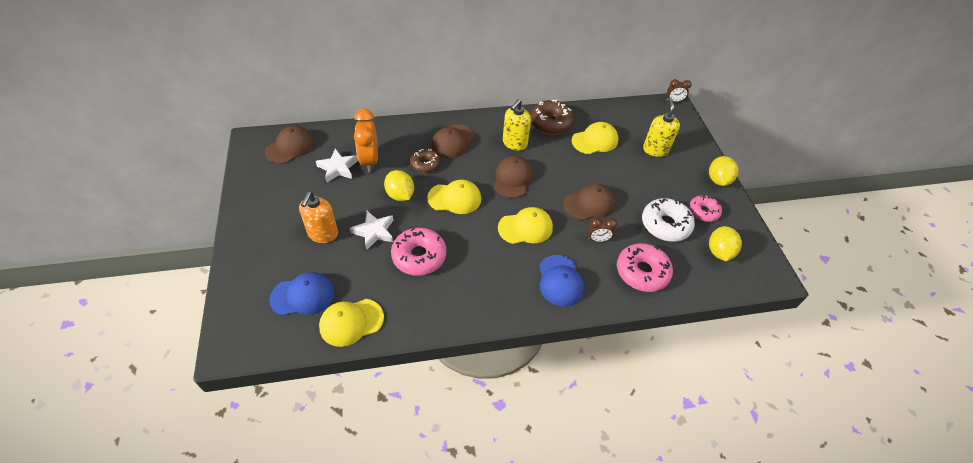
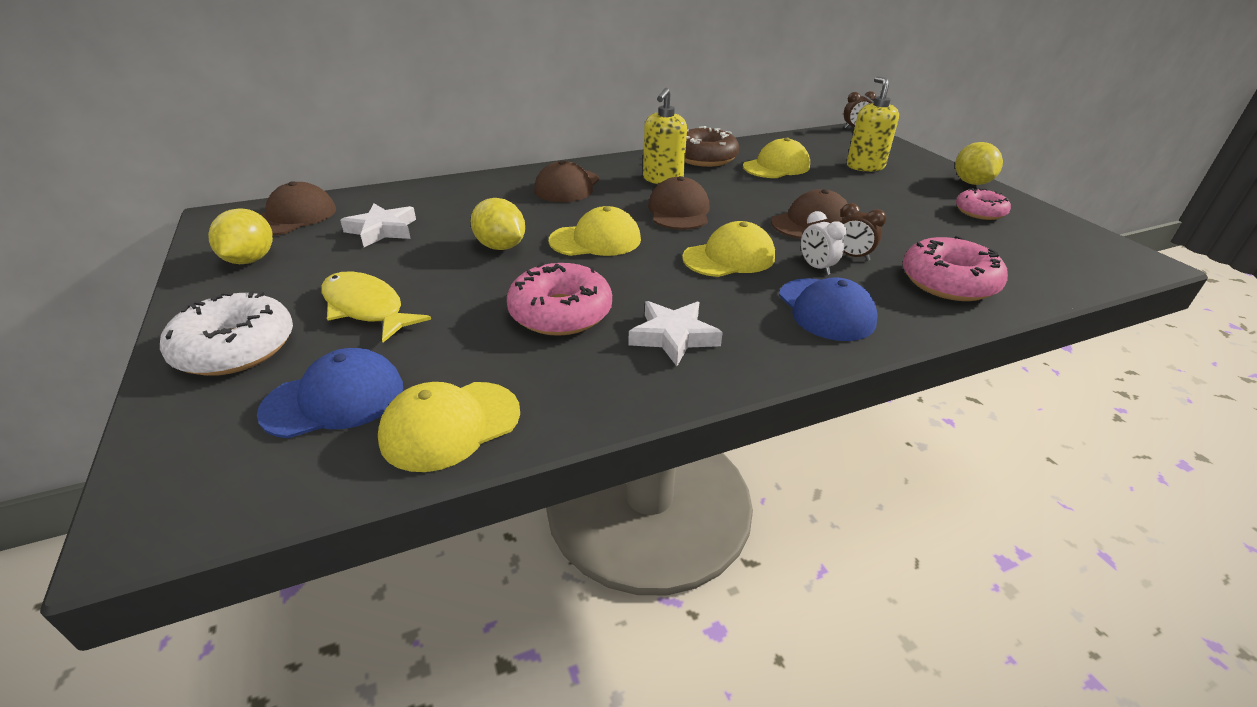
camera: 10 degrees left, 15 degrees down
orange soap dispenser [299,192,338,243] -> yellow fish [322,271,431,342]
white star [350,211,394,250] -> white star moved to [628,301,723,366]
orange clock [354,109,378,172] -> none
brown donut [410,149,441,173] -> none
brown clock [588,218,617,242] -> brown clock turned 45 degrees clockwise [840,203,886,261]
white donut [642,198,695,242] -> white donut moved to [160,291,293,376]
yellow lemon [709,226,742,261] -> yellow lemon moved to [208,208,273,264]
none -> white clock [801,211,846,275]

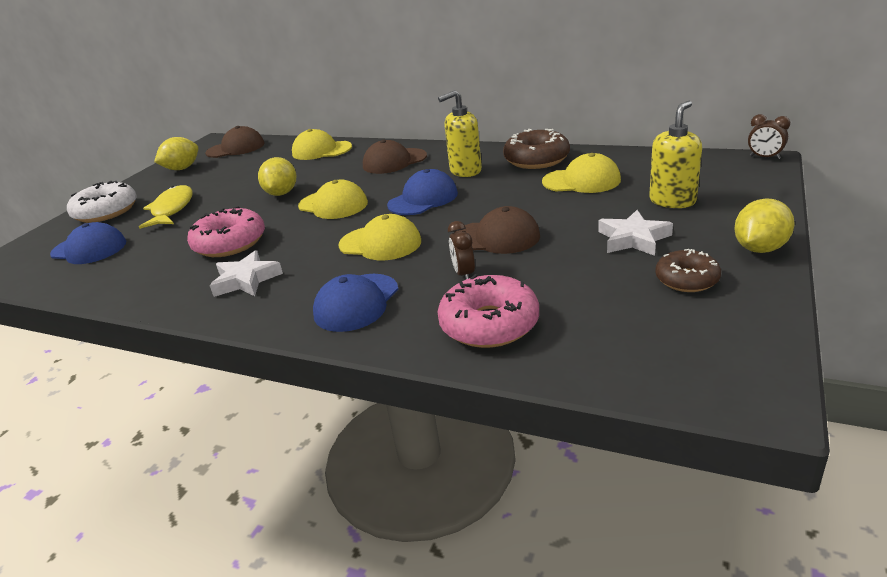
camera: 50 degrees right, 5 degrees down
white star [340,203,416,247] -> white star moved to [598,210,673,256]
yellow cap [378,382,520,472] -> yellow cap moved to [292,129,352,160]
brown cap [648,176,710,230] -> blue cap [387,169,458,215]
white clock [801,211,846,275] -> none
pink donut [956,188,1011,220] -> brown donut [655,249,721,292]

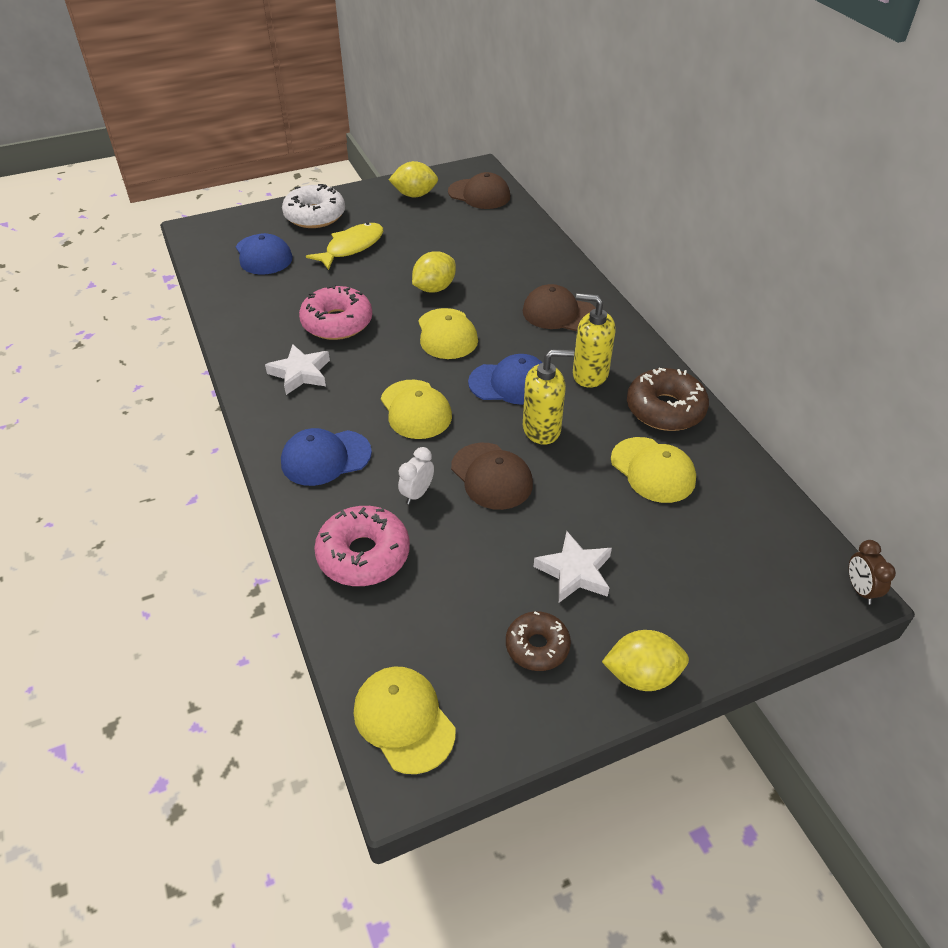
camera: 40 degrees right, 15 degrees up
yellow cap [292,129,352,160] -> yellow cap moved to [354,667,456,774]
brown clock [448,221,475,280] -> white clock [398,447,434,504]
yellow soap dispenser [649,101,702,208] -> yellow soap dispenser moved to [523,349,574,445]

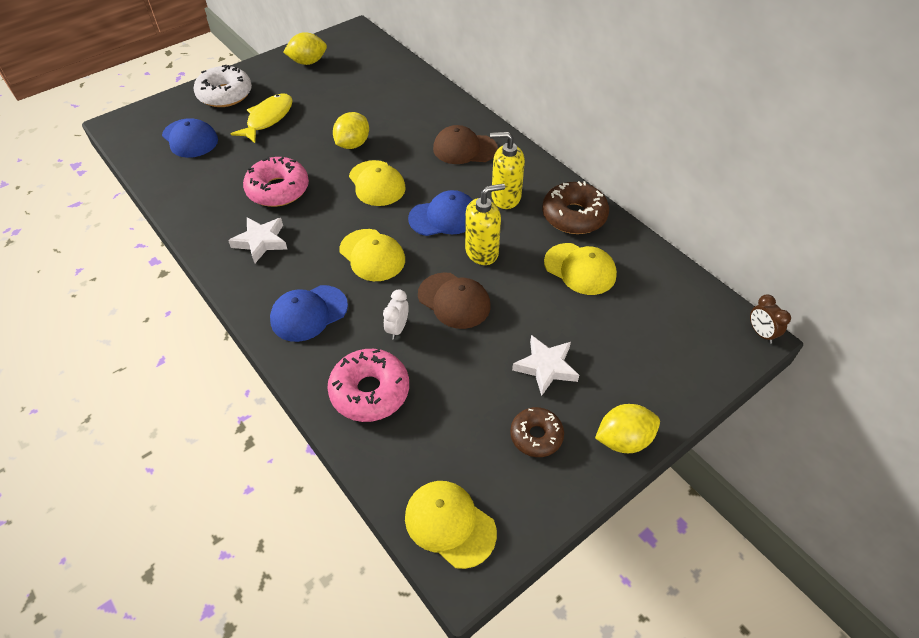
camera: 15 degrees left, 5 degrees up
brown cap [448,172,510,209] -> none

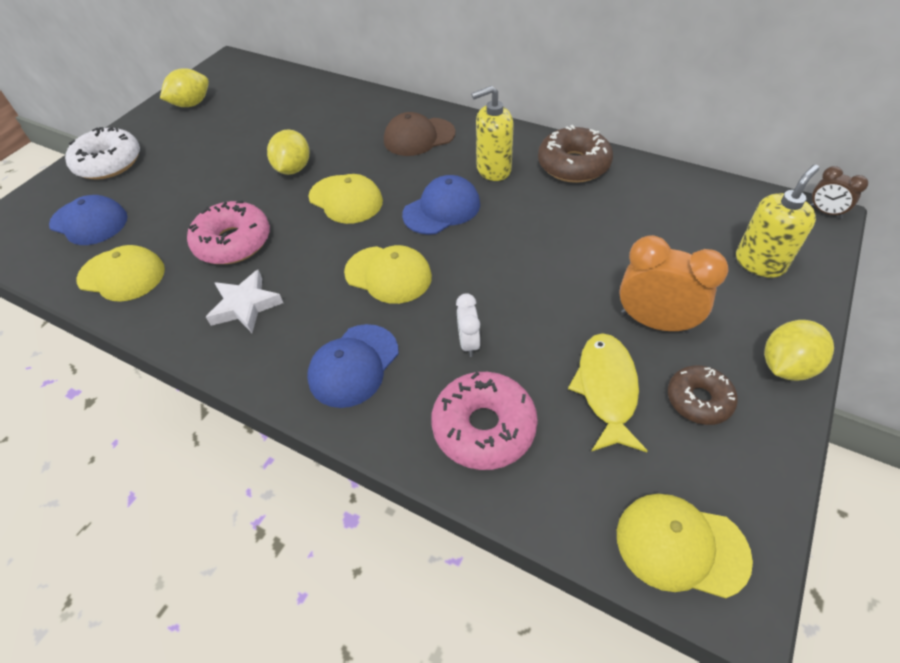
camera: 20 degrees left, 0 degrees up
yellow fish [230,93,293,143] -> yellow fish moved to [568,333,647,452]
brown cap [418,272,491,329] -> none
yellow soap dispenser [465,183,505,265] -> yellow soap dispenser moved to [736,164,819,278]
white star [512,335,579,396] -> orange clock [619,235,728,333]
yellow cap [544,243,617,295] -> yellow cap moved to [76,245,165,302]

